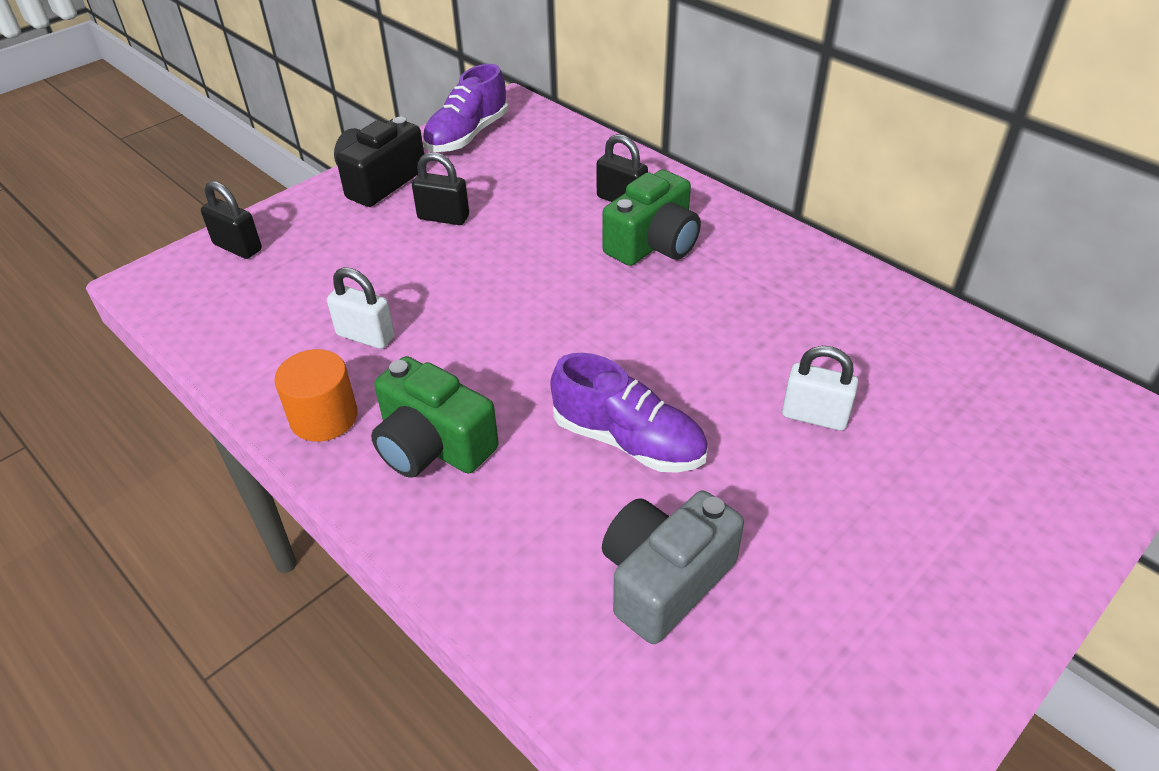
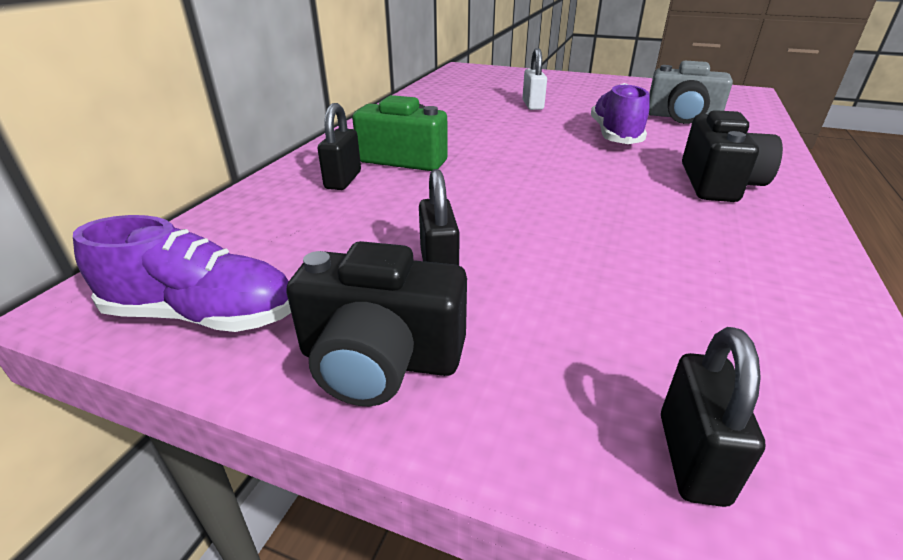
camera: 115 degrees left, 10 degrees down
orange cylinder [274,349,358,442] -> none
white padlock [327,267,395,349] -> none
green camera [371,356,499,478] -> black camera [682,110,783,202]

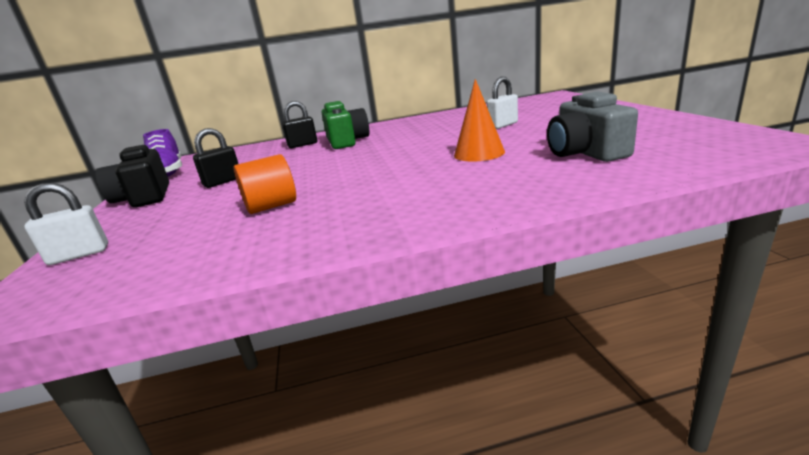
camera: 60 degrees right, 10 degrees down
purple shoe [591,83,650,144] -> orange cone [454,79,505,162]
black padlock [661,327,766,507] -> white padlock [24,183,108,265]
black camera [682,110,783,202] -> none
none -> orange cylinder [234,154,296,214]

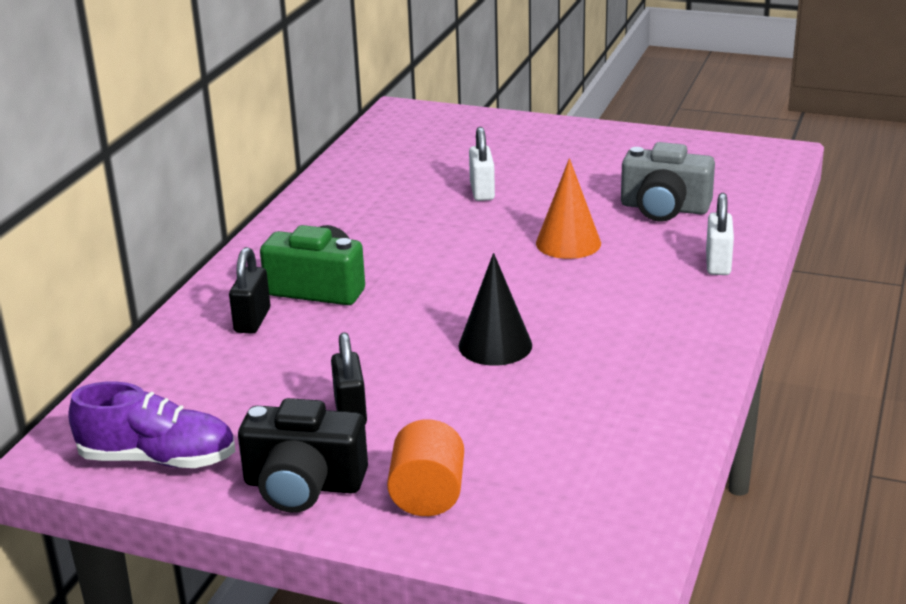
camera: 60 degrees left, 5 degrees up
white padlock [24,183,108,265] -> white padlock moved to [706,193,734,275]
orange cylinder [234,154,296,214] -> orange cylinder moved to [387,419,464,516]
none -> black cone [458,253,532,366]

